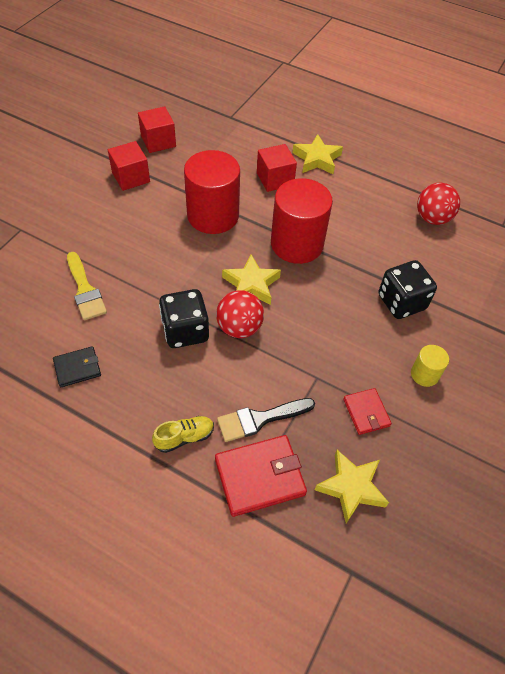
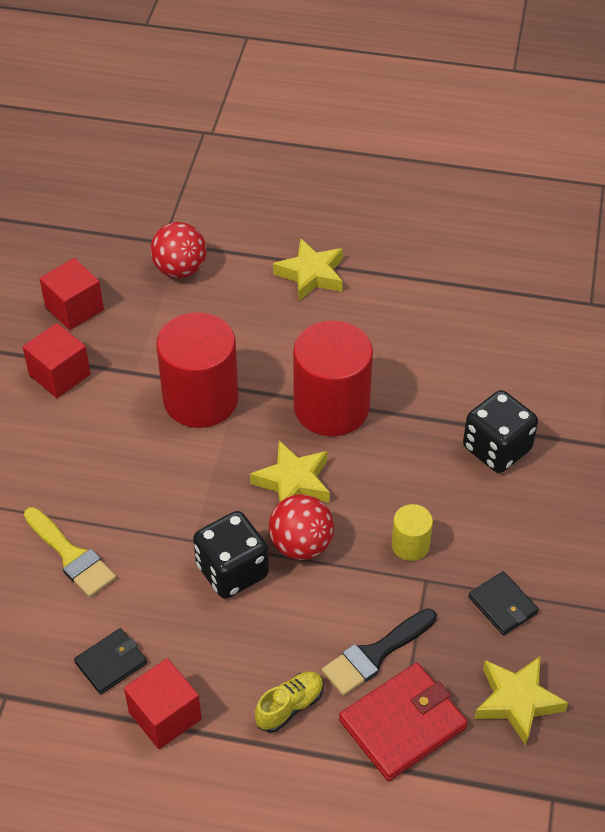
camera: 15 degrees left, 5 degrees down
red cube [257,144,297,192] -> red cube moved to [124,658,202,749]
red wallet [343,388,392,435] -> black wallet [468,571,539,635]
yellow cylinder [411,345,449,387] -> yellow cylinder moved to [391,504,433,561]
red ball [417,182,460,225] -> red ball moved to [150,222,207,278]

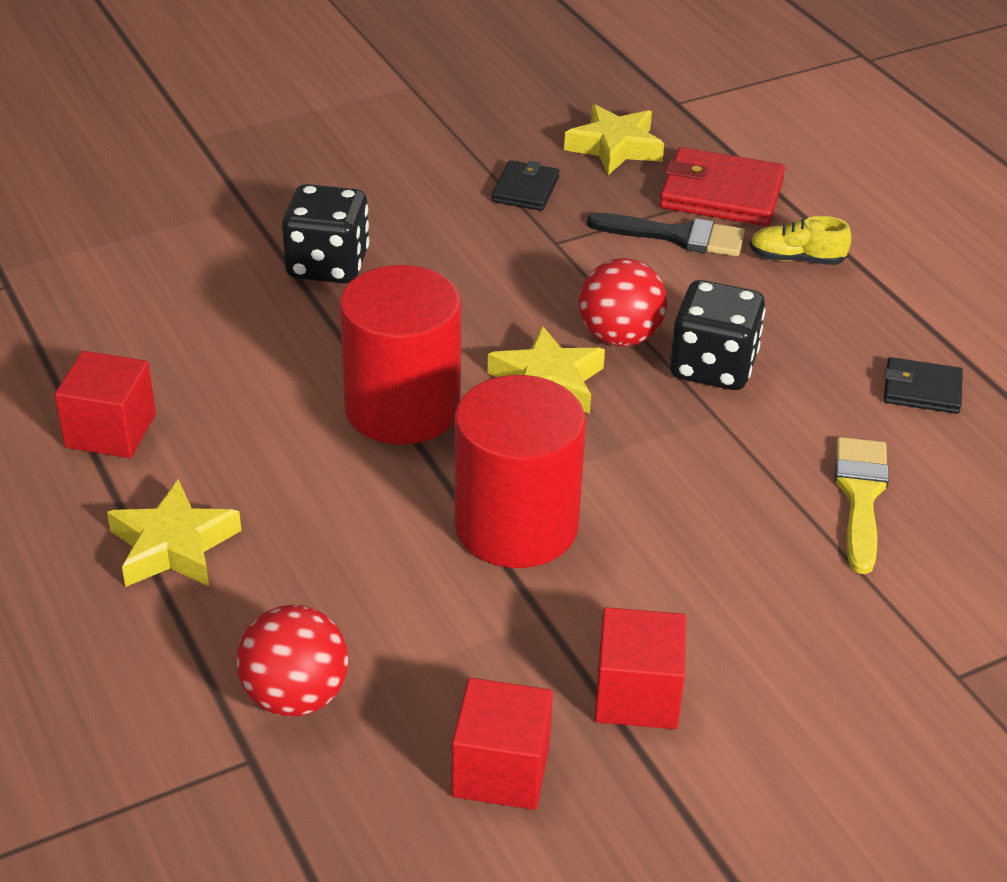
camera: 130 degrees left, 10 degrees down
red cube [124,658,202,749] -> red cube moved to [55,351,156,458]
yellow cylinder [391,504,433,561] -> none

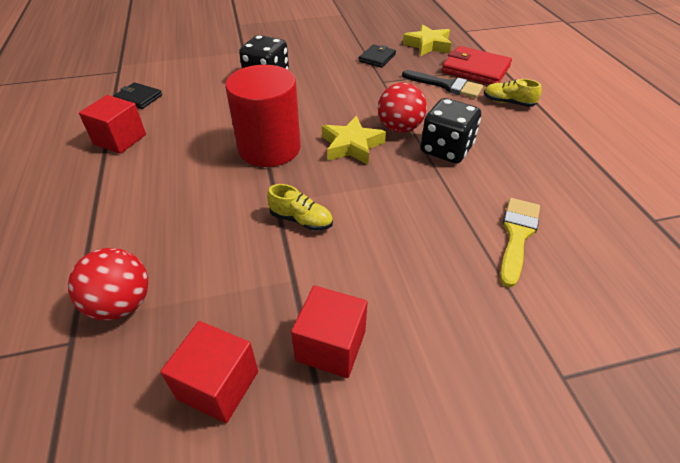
camera: 15 degrees right, 5 degrees up
yellow star [107,479,241,587] -> none
red cylinder [454,375,586,568] -> yellow shoe [267,184,333,231]
black wallet [884,357,963,414] -> black wallet moved to [114,82,162,109]

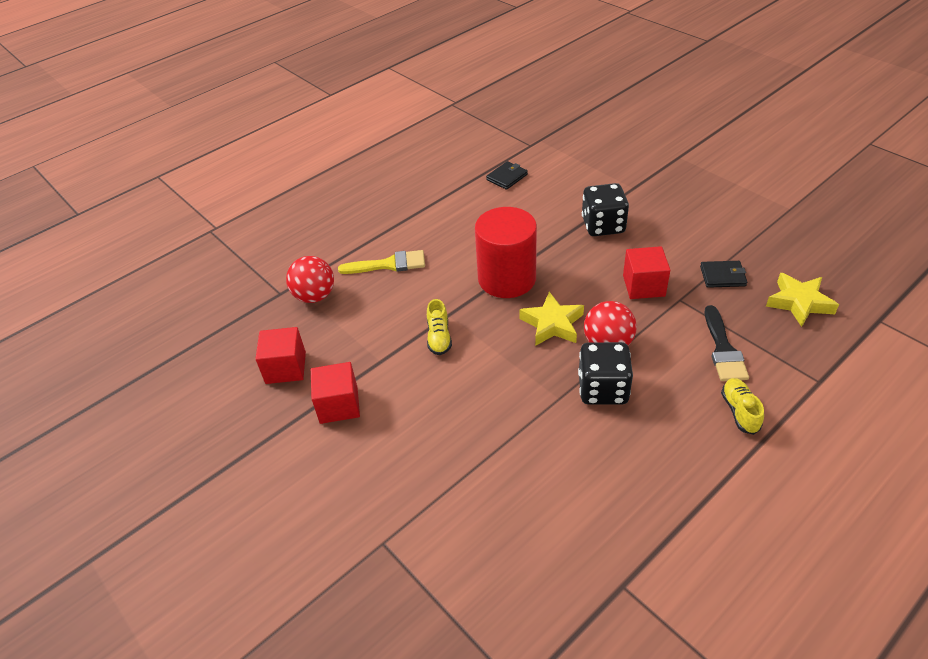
camera: 65 degrees right, 0 degrees up
red cube [79,95,146,154] -> red cube moved to [623,246,670,299]
black wallet [114,82,162,109] -> black wallet turned 45 degrees clockwise [486,161,528,190]
red wallet [442,46,512,85] -> none
yellow brush [500,198,540,287] -> yellow brush moved to [338,250,425,274]

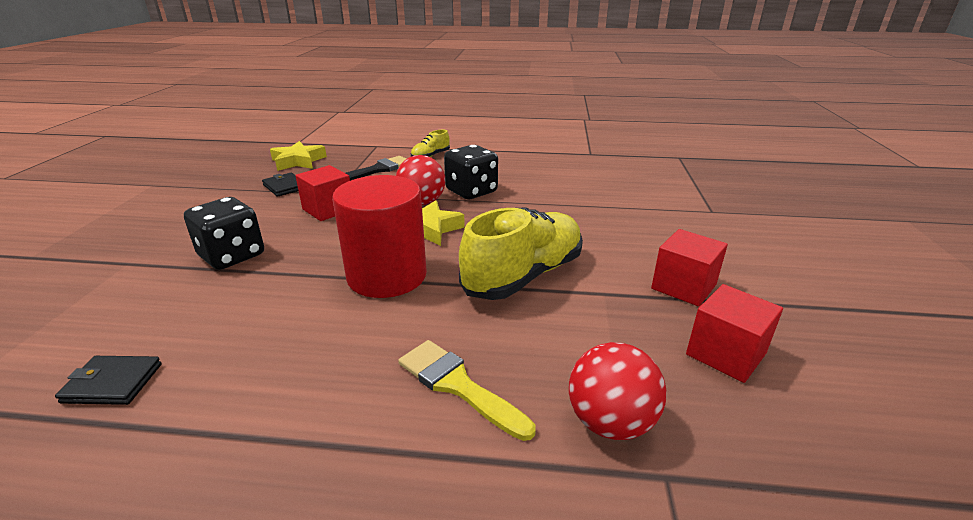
camera: 135 degrees left, 15 degrees down
yellow shoe [427,299,452,355] -> yellow shoe [459,208,583,300], size x2.13

